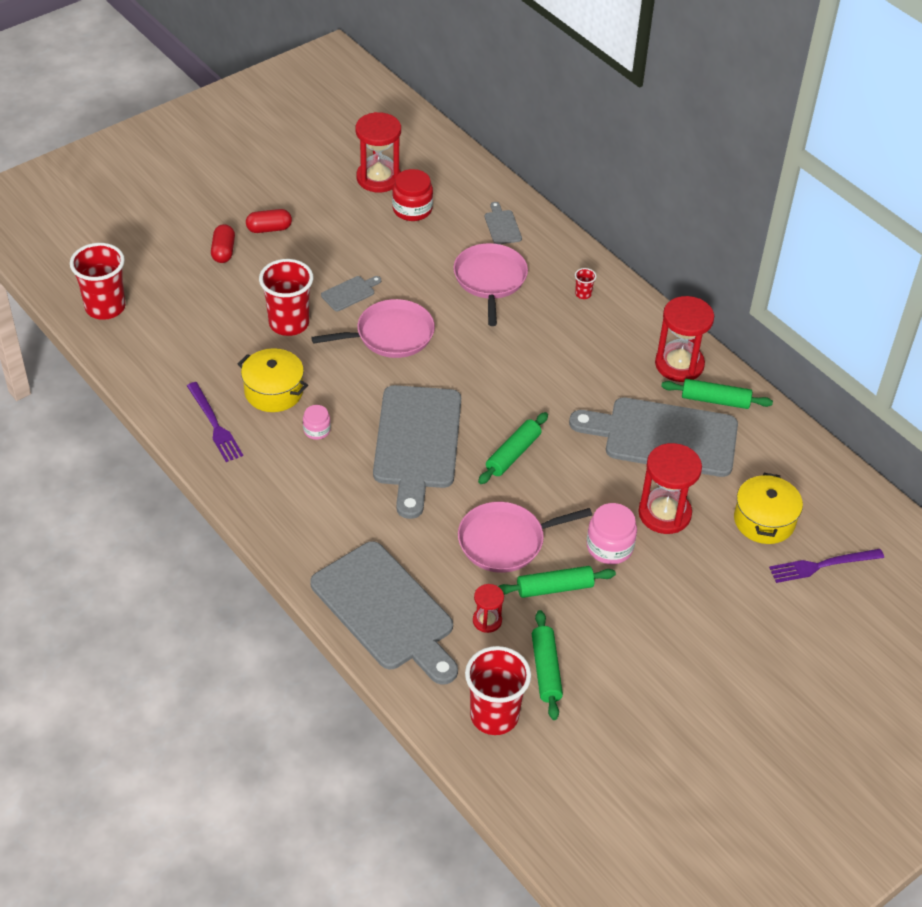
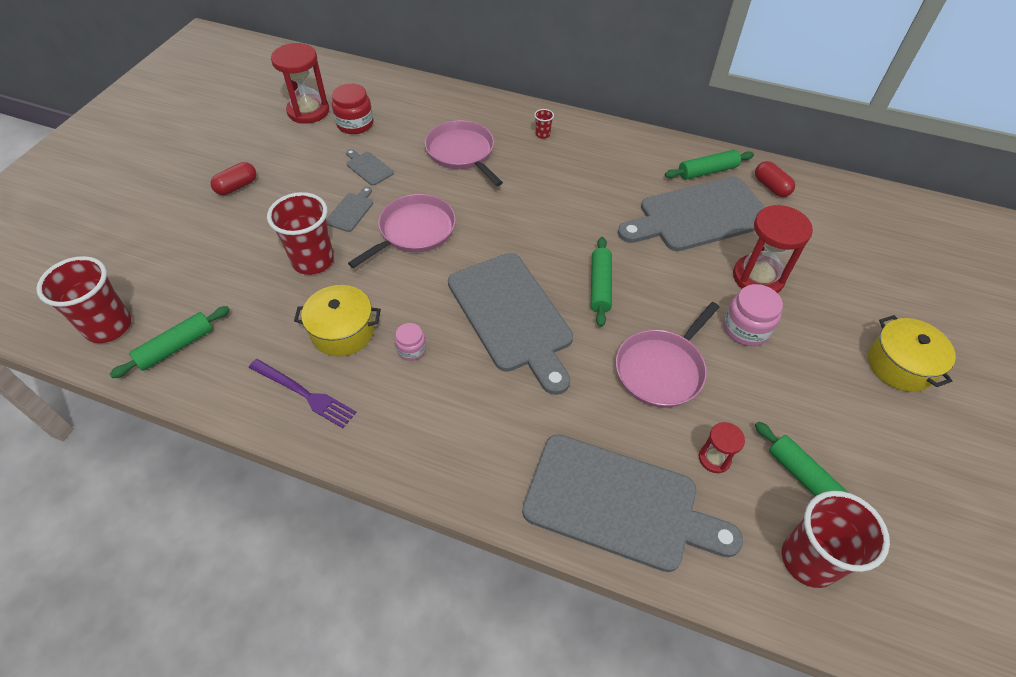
camera: 30 degrees left, 5 degrees up
red capsule [211,224,235,263] -> red capsule moved to [755,161,795,197]
grey cutting board [485,202,522,244] -> grey cutting board moved to [346,149,394,186]
green rolling pin [498,566,616,598] -> green rolling pin moved to [109,306,230,378]
red hourglass [655,296,714,382] -> none
yellow pot [734,473,803,544] -> yellow pot moved to [868,315,956,392]
purple fork [769,549,884,583] -> none

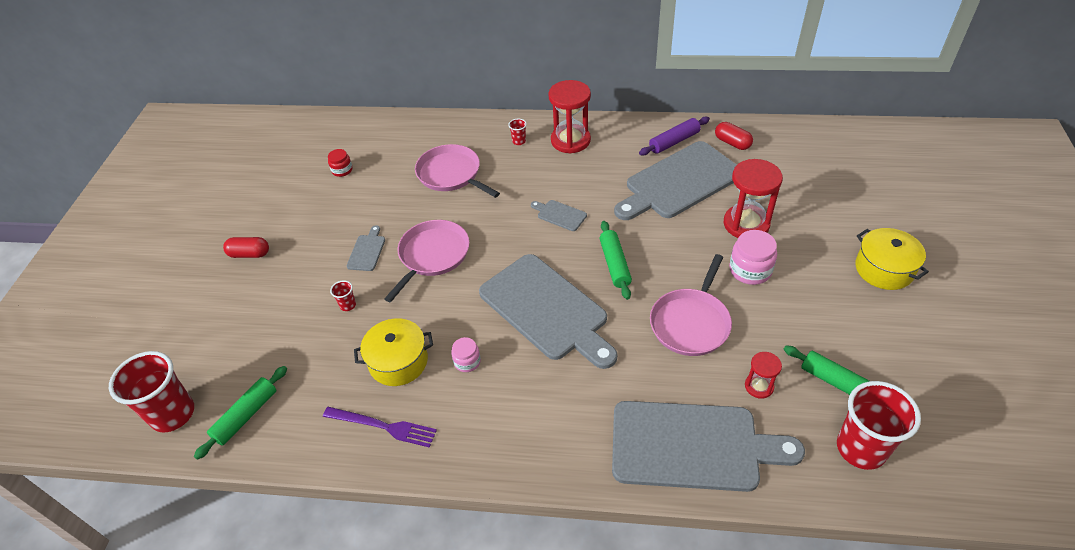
camera: 10 degrees left, 5 degrees down
red capsule [211,162,256,195] -> red capsule turned 60 degrees clockwise [223,237,269,258]
red cup [267,192,334,275] -> red cup [330,280,356,311], size x0.42
red hourglass [271,43,329,124] -> red hourglass moved to [548,80,591,153]
red jar [332,84,373,134] -> red jar [328,149,352,177], size x0.60
grey cutting board [346,149,394,186] -> grey cutting board moved to [531,200,587,231]
green rolling pin [665,150,754,180] -> purple rolling pin [639,117,710,155]

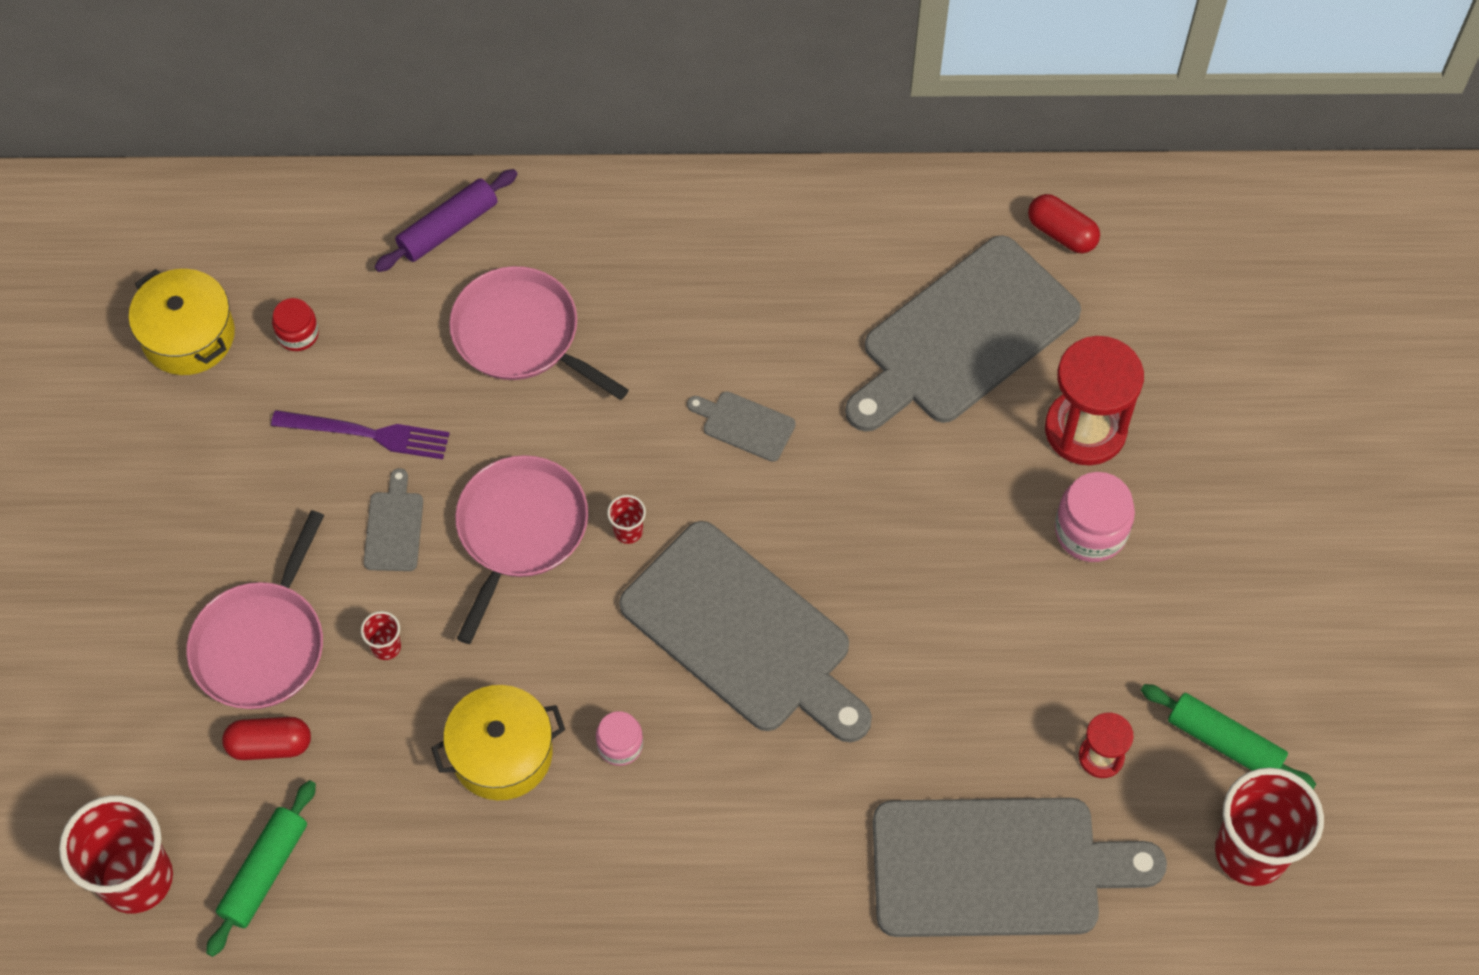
camera: 10 degrees left, 15 degrees up
red capsule [223,237,269,258] -> red capsule moved to [222,717,311,760]
purple fork [323,407,437,448] -> purple fork moved to [271,410,450,459]
red cup [508,119,527,145] -> red cup moved to [607,495,646,544]
red hourglass [548,80,591,153] -> none
green rolling pin [600,221,632,300] -> none
purple rolling pin [639,117,710,155] -> purple rolling pin moved to [374,169,518,272]
pink pan [650,254,732,356] -> pink pan moved to [186,510,324,709]
yellow pot [855,228,929,290] -> yellow pot moved to [129,269,235,375]

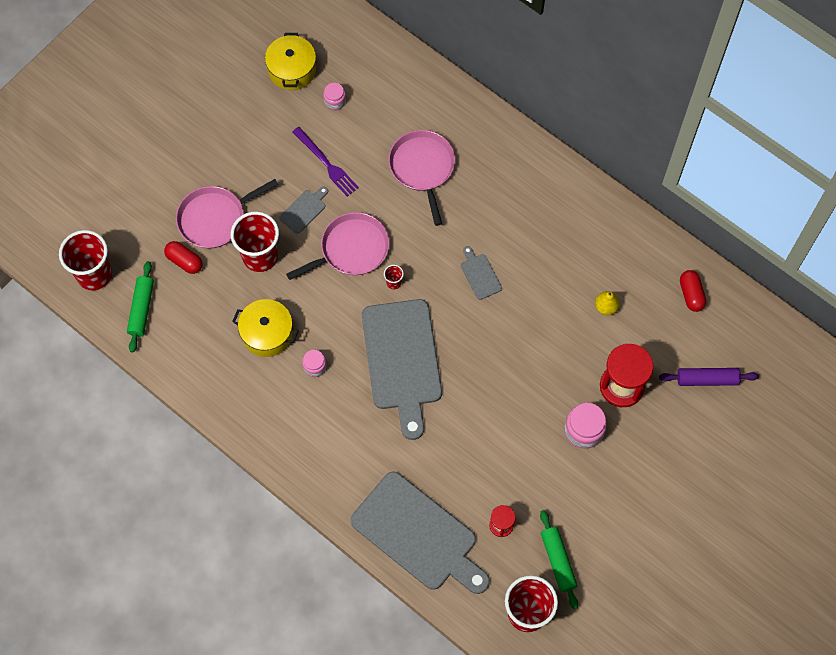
camera: 40 degrees right, 5 degrees up
green rolling pin [206,780,316,957] -> green rolling pin turned 60 degrees counterclockwise [127,261,154,353]
red jar [272,298,319,351] -> pink jar [323,83,346,110]
red cup [361,611,401,660] -> red cup [231,211,279,272], size x2.40
purple rolling pin [374,169,518,272] -> purple rolling pin moved to [659,368,759,386]
grey cutting board [845,235,1081,432] -> yellow pear [595,291,620,315]

